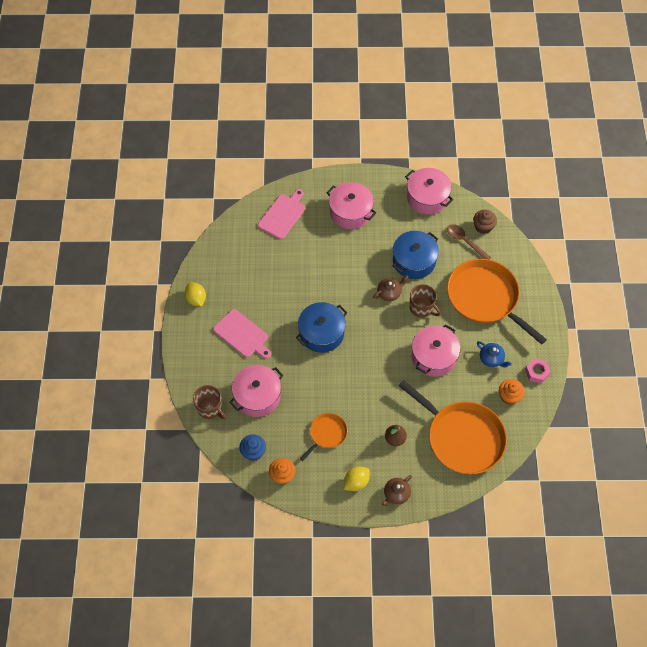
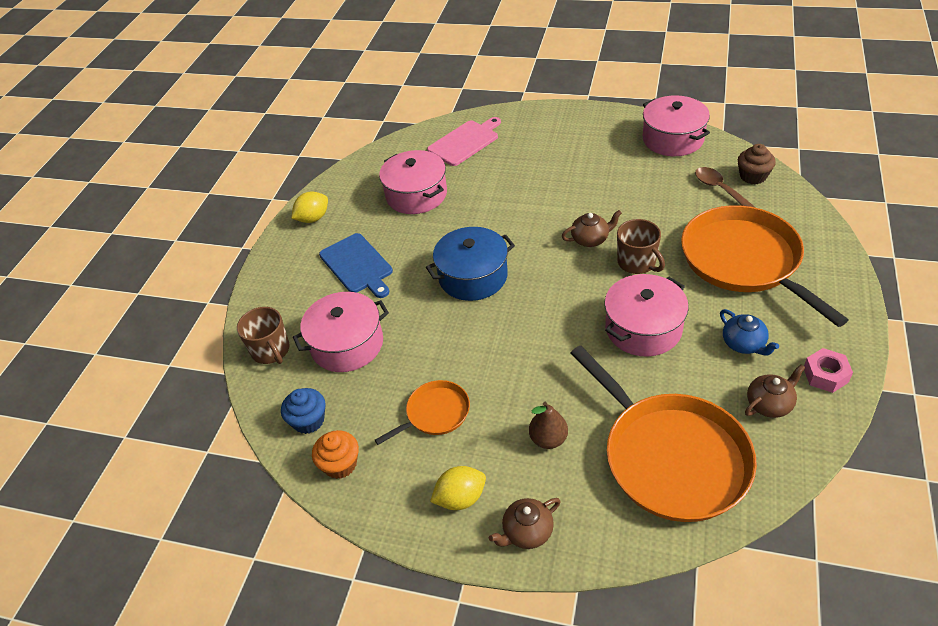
camera: 20 degrees right, 15 degrees down
yellow lemon [184,282,206,307] -> yellow lemon turned 60 degrees clockwise [291,192,328,223]
pink cutting board [213,309,271,359] -> blue cutting board [319,233,393,298]
pink pot [326,182,376,229] -> pink pot moved to [379,150,447,214]
blue pot [392,231,439,279] -> none
orange cupcake [499,379,525,405] -> brown teapot [745,364,805,418]

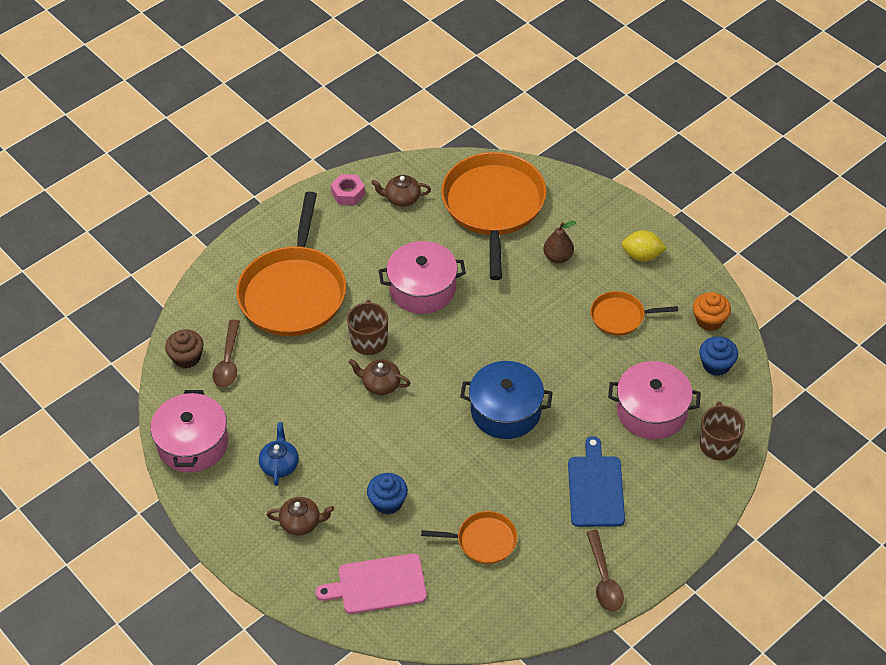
camera: 150 degrees left, 5 degrees up
yellow lemon [291,192,328,223] -> brown spoon [586,530,624,612]
pink pot [379,150,447,214] -> orange pan [421,511,518,564]
brown teapot [489,498,561,549] -> brown teapot moved to [267,497,334,536]
blue teapot [720,309,779,356] -> blue teapot moved to [259,422,299,486]
none -> blue cupcake [367,473,408,515]

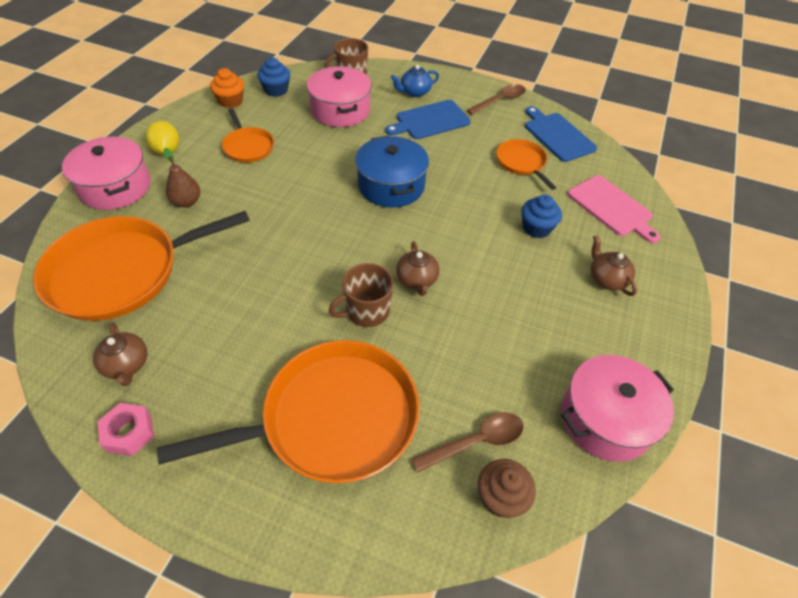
camera: 120 degrees left, 0 degrees up
blue teapot [259,422,299,486] -> blue teapot moved to [391,65,439,97]
pink pot [379,241,466,314] -> pink pot moved to [62,137,151,210]
none -> blue cutting board [525,106,597,162]

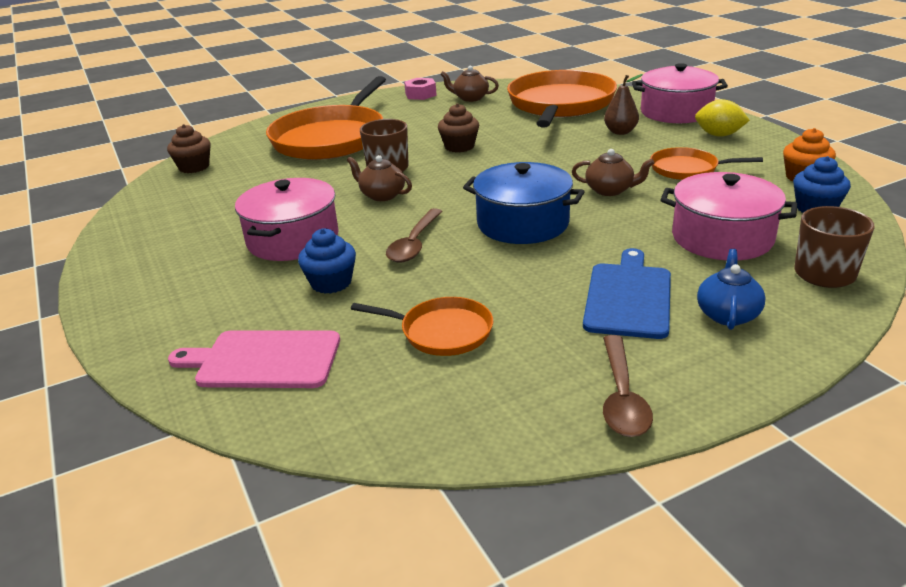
camera: 135 degrees right, 20 degrees down
brown spoon [411,412,523,473] -> brown spoon moved to [386,208,443,262]
blue cutting board [525,106,597,162] -> none
pink pot [561,355,674,462] -> pink pot moved to [235,178,339,261]
brown teapot [590,235,637,296] -> brown teapot moved to [572,149,654,196]
none -> brown cupcake [438,103,479,152]

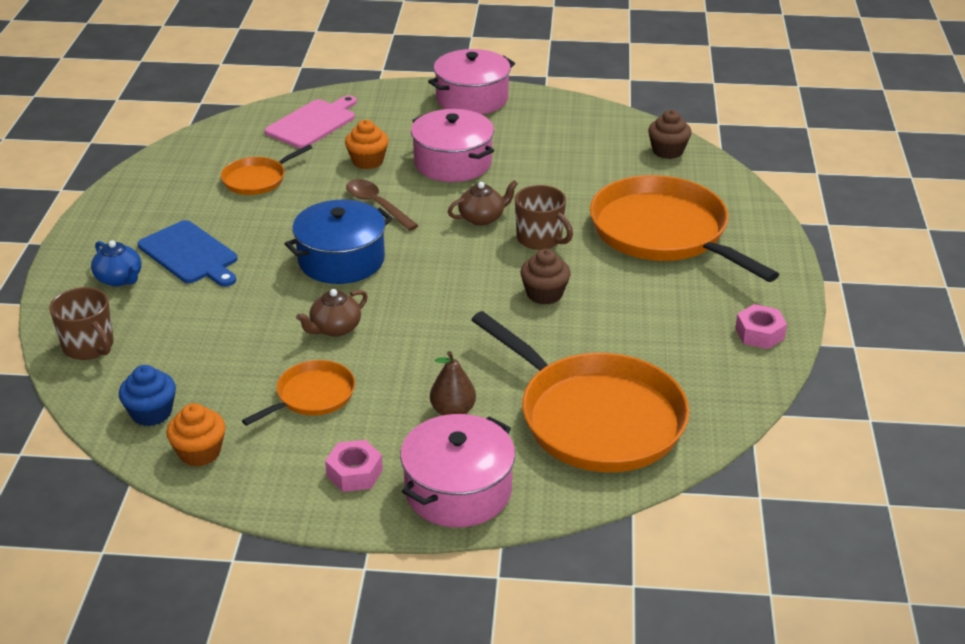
camera: 120 degrees right, 5 degrees up
blue cupcake [298,229,356,294] -> orange cupcake [345,120,389,169]
brown teapot [440,66,499,102] -> none
brown spoon [603,335,653,437] -> none
pink pot [660,172,797,260] -> pink pot moved to [428,49,515,114]
yellow lemon [695,100,750,137] -> pink nut [325,440,383,492]

